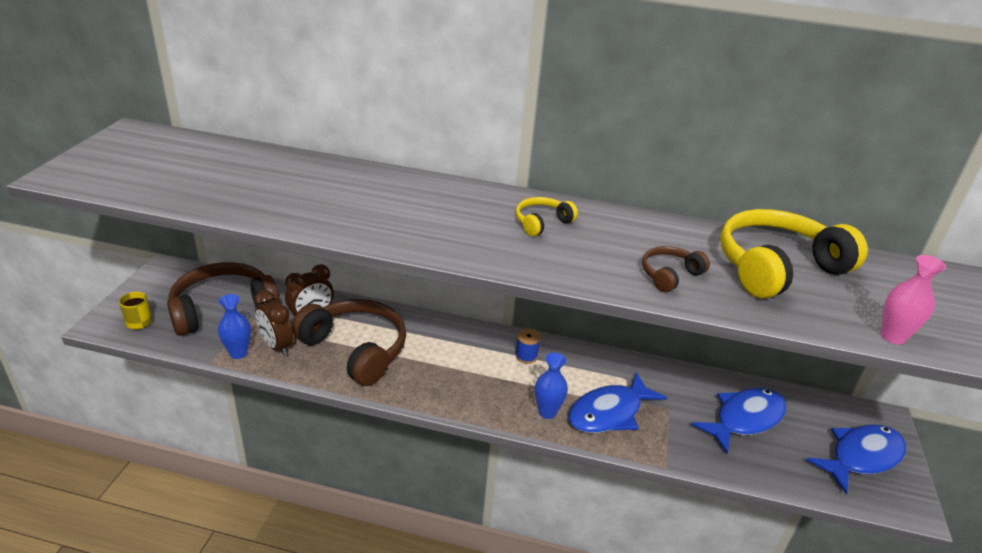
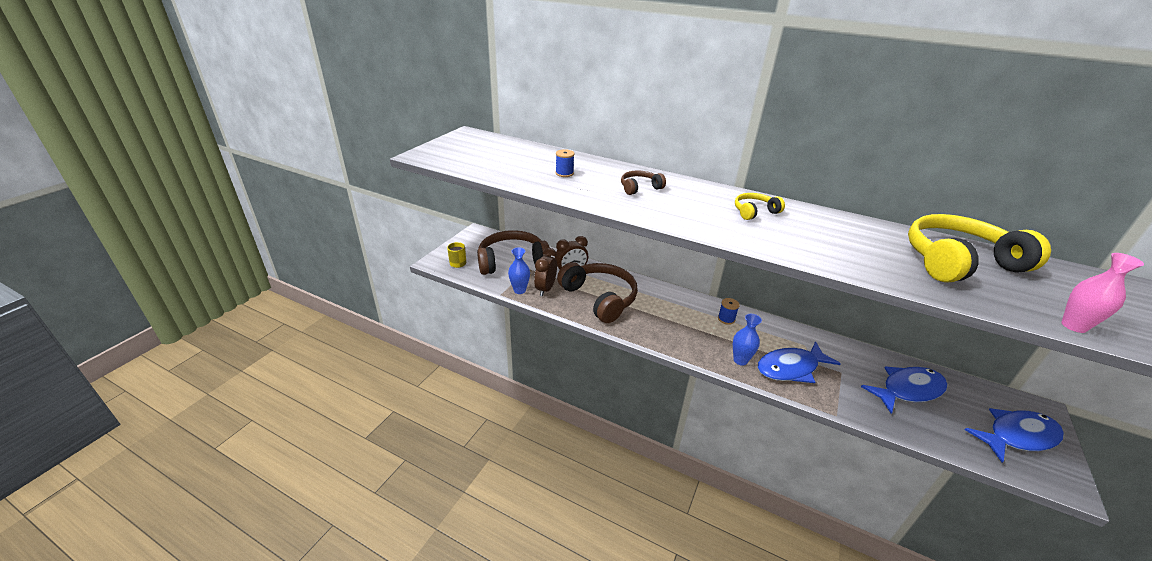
camera: 15 degrees right, 0 degrees up
brown clock [254,290,294,356] -> brown clock turned 45 degrees clockwise [534,248,557,297]
brown headphones [642,246,710,292] -> brown headphones moved to [621,171,666,195]
none -> blue spool [556,149,575,177]

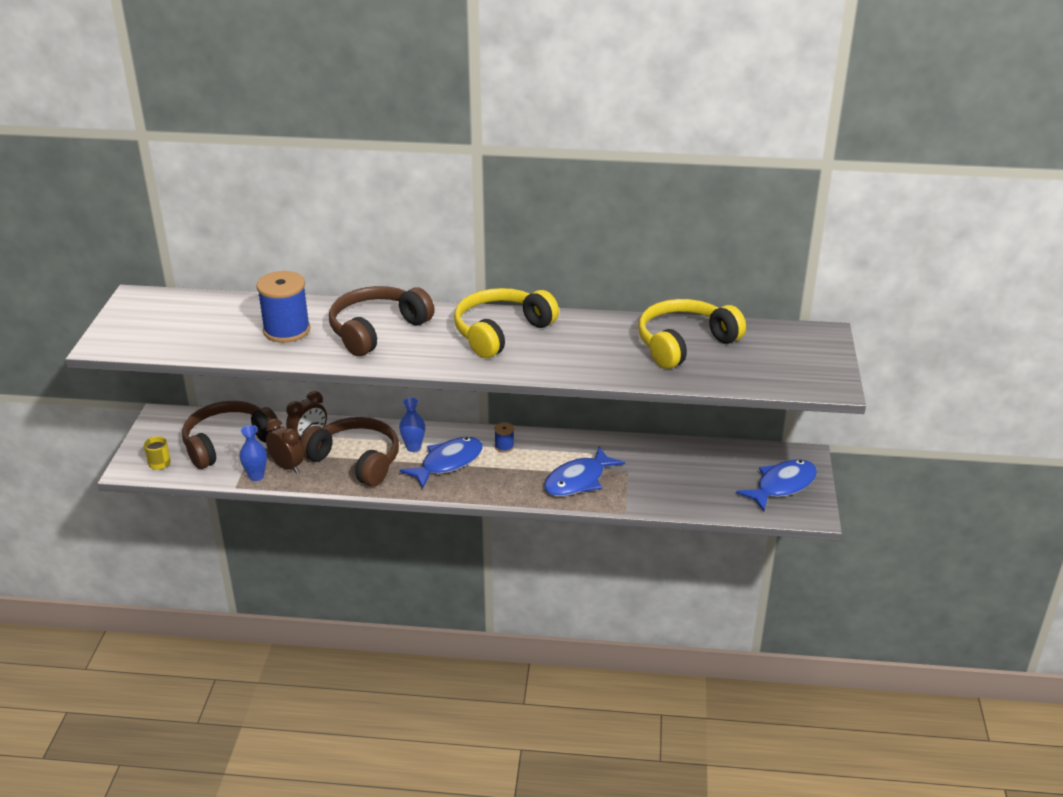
camera: 20 degrees left, 0 degrees up
brown clock [534,248,557,297] -> brown clock turned 135 degrees clockwise [266,419,304,474]
blue spool [556,149,575,177] -> blue spool [256,271,310,343], size x2.20
brown headphones [621,171,666,195] -> brown headphones [329,286,435,356], size x2.12
blue vase [733,314,762,366] -> blue vase moved to [399,397,425,452]
yellow headphones [735,193,785,220] -> yellow headphones [454,288,559,358], size x2.12
blue fish [861,366,948,414] -> blue fish moved to [399,437,483,489]
pink vase [1062,253,1144,333] -> none

